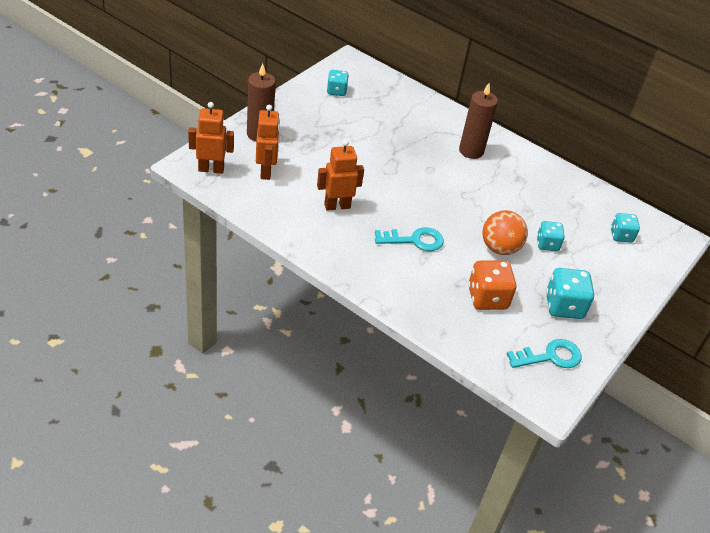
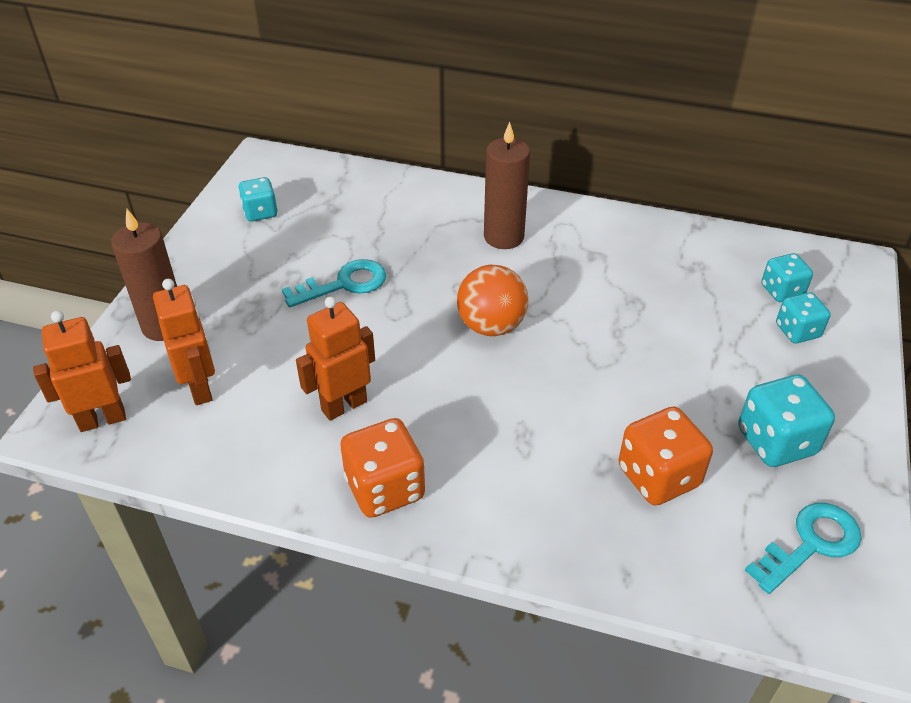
camera: 15 degrees left, 0 degrees up
turquoise key [375,227,444,251] -> turquoise key moved to [282,259,386,307]
orange ball [482,210,528,255] -> orange ball moved to [457,265,529,336]
turquoise dice [537,221,565,251] -> turquoise dice moved to [776,292,831,343]
none -> orange dice [340,418,425,518]

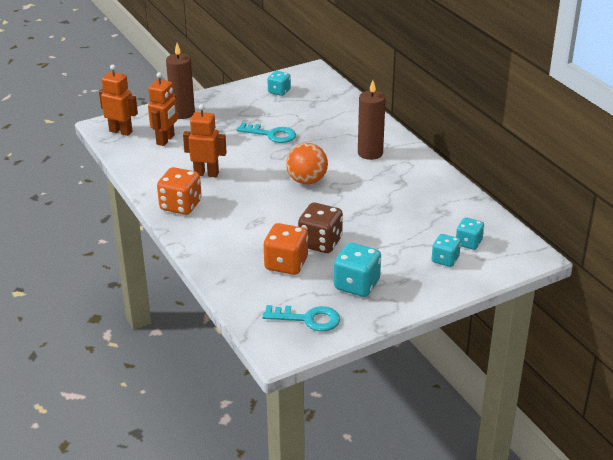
camera: 45 degrees right, 10 degrees down
none -> brown dice [298,203,343,253]

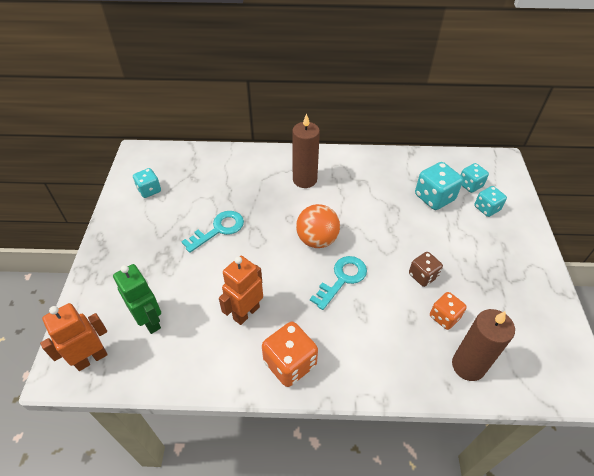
camera: 60 degrees left, 15 degrees up
orange robot [148,72,178,146] -> green robot [113,264,161,334]
brown candle [166,43,195,119] -> brown candle moved to [452,309,515,381]
turquoise key [262,305,340,331] -> turquoise key moved to [310,256,367,310]
orange dice [263,223,308,275] -> orange dice [430,292,467,330], size x0.63
brown dice [298,203,343,253] -> brown dice [409,252,443,287], size x0.63
turquoise dice [334,243,381,297] -> turquoise dice moved to [415,162,463,210]

